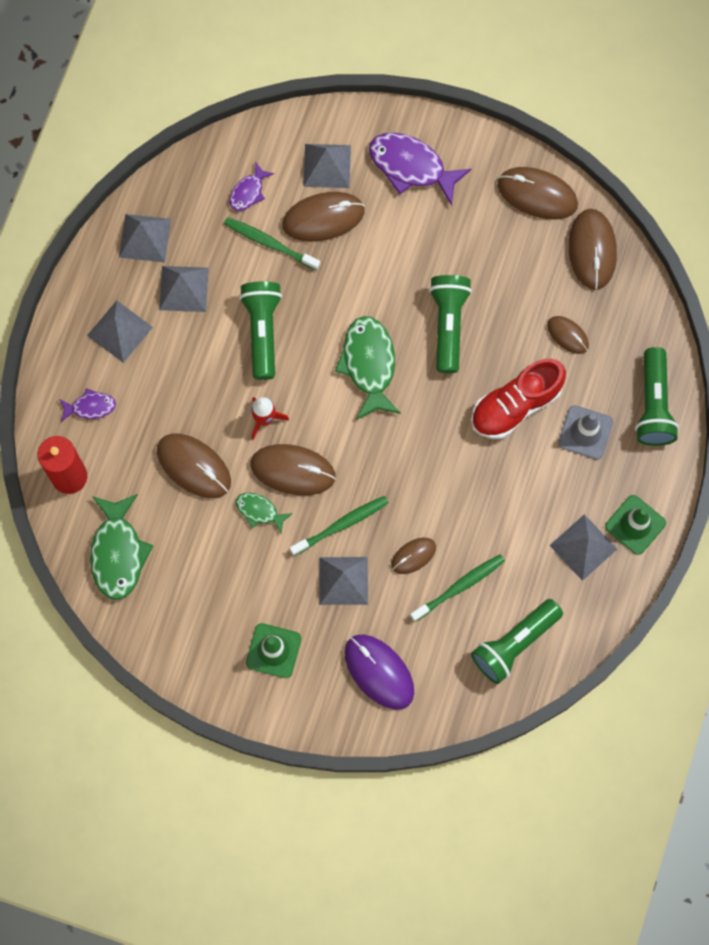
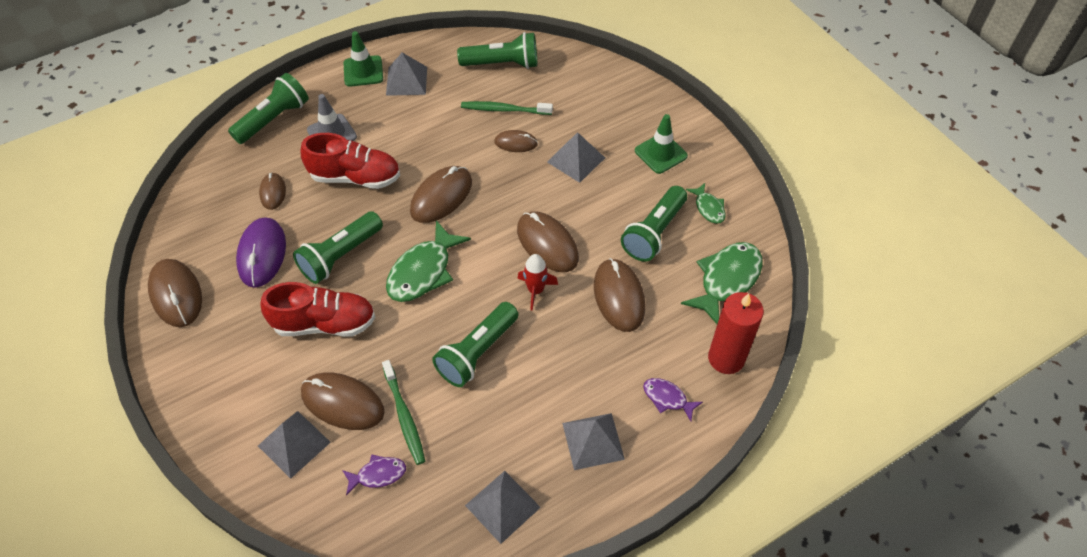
camera: 140 degrees left, 20 degrees down
grey pyramid [159,266,209,312] -> none
green fish [236,493,293,534] -> green fish moved to [686,183,725,224]
green toothbrush [290,496,389,556] -> none
purple mouse [344,634,414,710] -> purple mouse moved to [236,217,286,288]
purple fish [369,133,472,206] -> none
brown mouse [568,209,617,290] -> brown mouse moved to [410,166,472,223]
none -> red shoe [260,282,375,337]
none -> green flashlight [621,186,687,262]

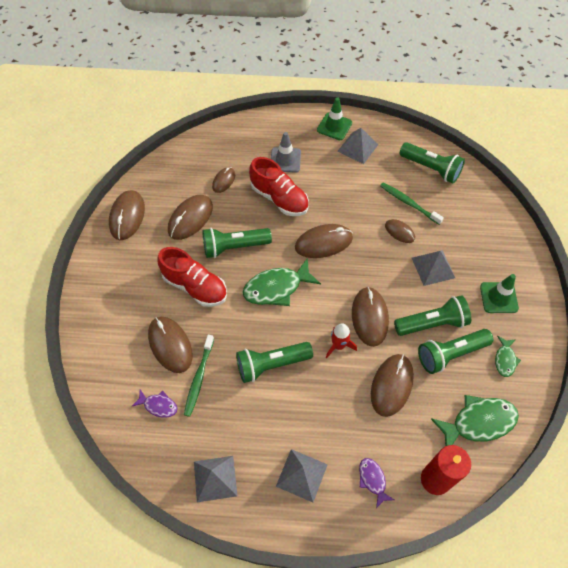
camera: 35 degrees right, 5 degrees up
green flashlight [228,73,309,144] -> green flashlight moved to [394,295,471,336]
purple mouse [236,217,286,288] -> brown mouse [168,195,213,240]
grey pyramid [258,411,331,479] -> none

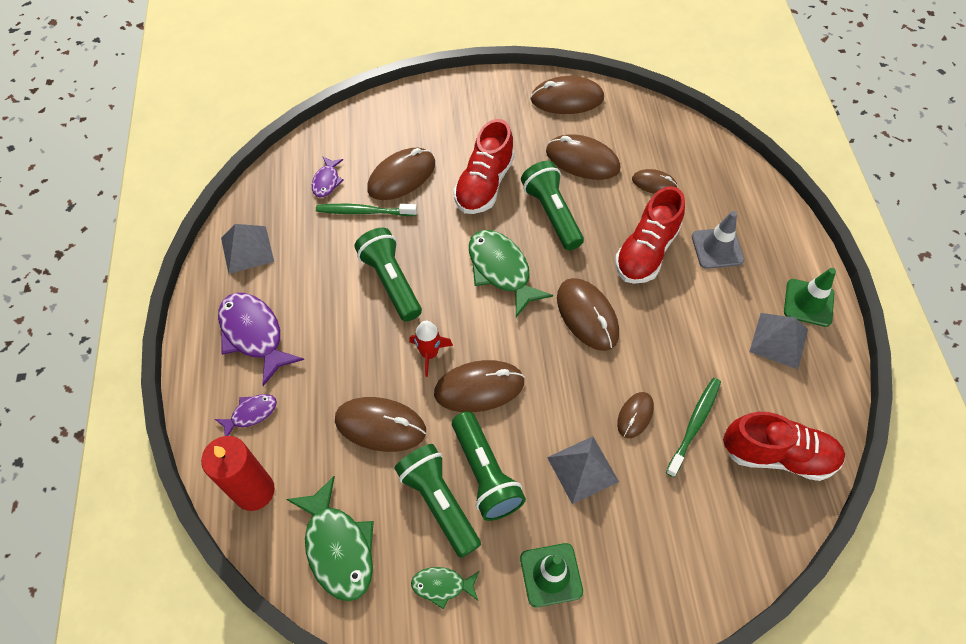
camera: 80 degrees right, 0 degrees up
grey pyramid [276,449,328,502] -> purple fish [218,293,304,386]
green flashlight [399,142,465,184] -> red shoe [723,412,845,481]

